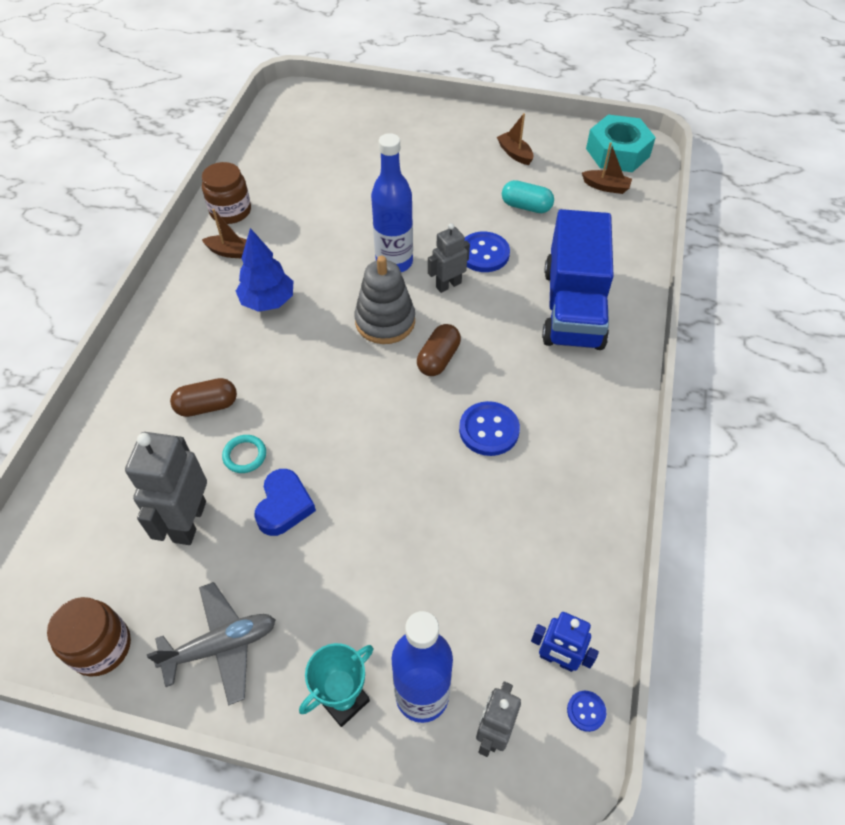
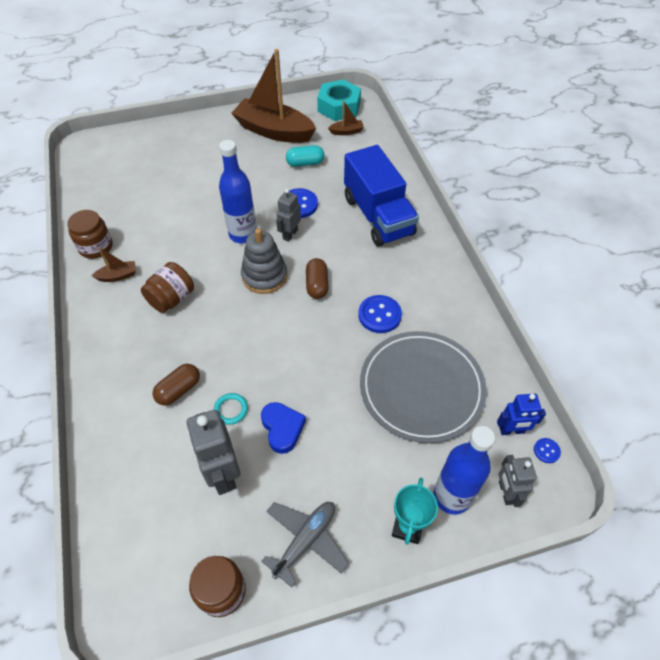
camera: 30 degrees left, 0 degrees up
blue tree [236,228,293,312] -> brown jar [141,262,194,313]
brown boat [497,113,534,165] -> brown boat [231,49,316,143], size x2.44
none -> grey plate [360,331,487,443]

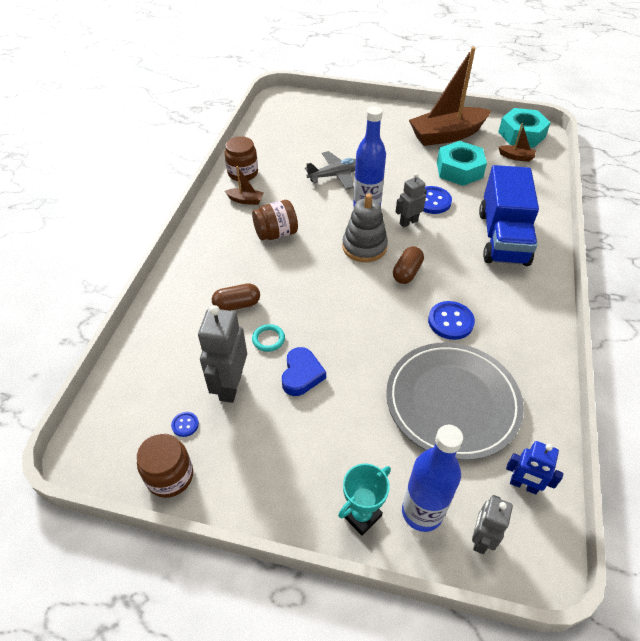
camera: 30 degrees right, 5 degrees down
brown boat [231,49,316,143] -> brown boat turned 75 degrees counterclockwise [409,47,491,146]
grey plane [261,502,349,588] -> grey plane moved to [305,151,356,190]
turquoise capsule [286,145,324,167] -> turquoise nut [437,141,487,186]
blue button [534,438,561,463] -> blue button moved to [171,412,199,437]

